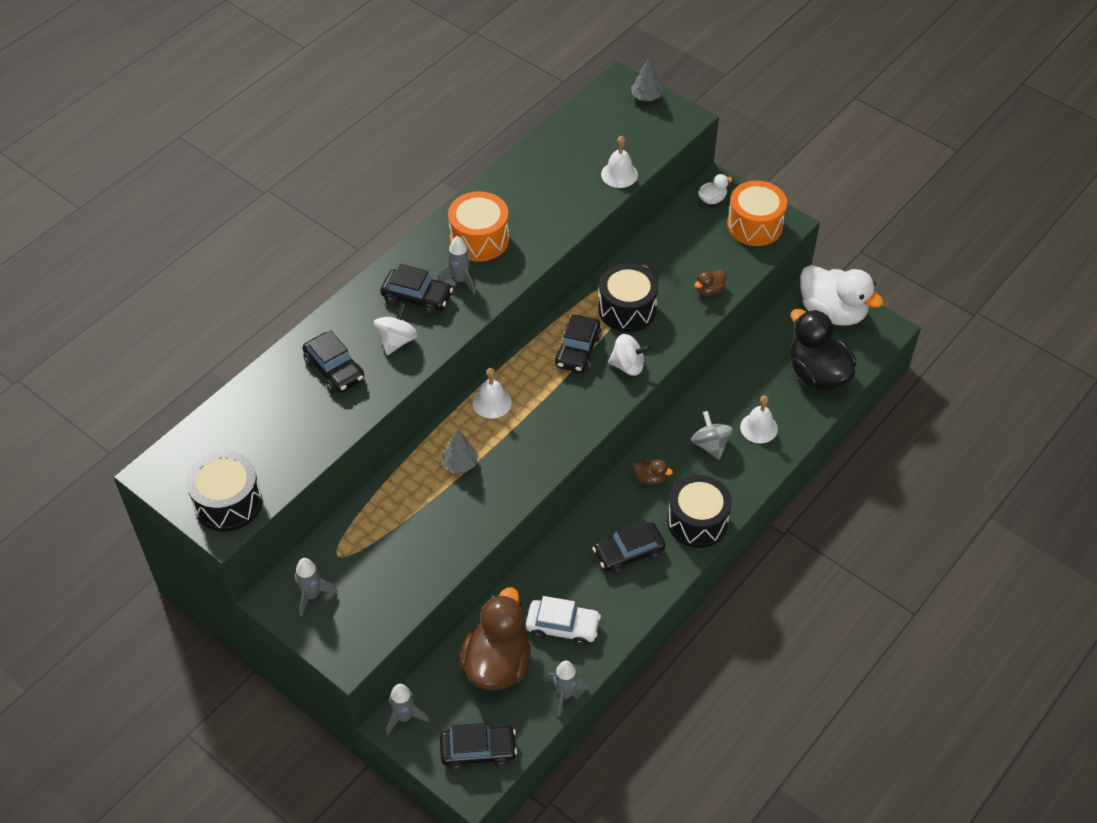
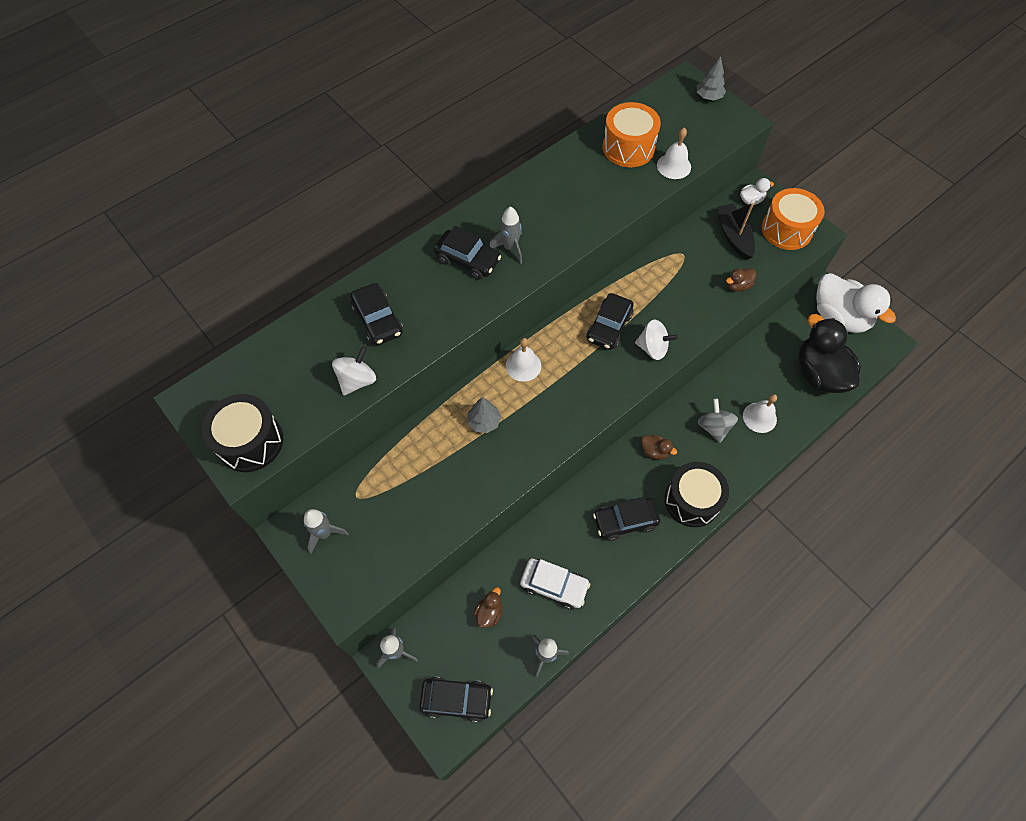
camera: 10 degrees right, 10 degrees up
white spinning top [374,303,418,355] -> white spinning top moved to [332,346,376,396]
orange drum [448,191,509,262] -> orange drum moved to [602,102,661,167]
brown duck [460,587,531,690] -> brown duck [474,587,502,628], size x0.43
black drum [598,263,659,332] -> none
none -> black boat [717,203,755,260]

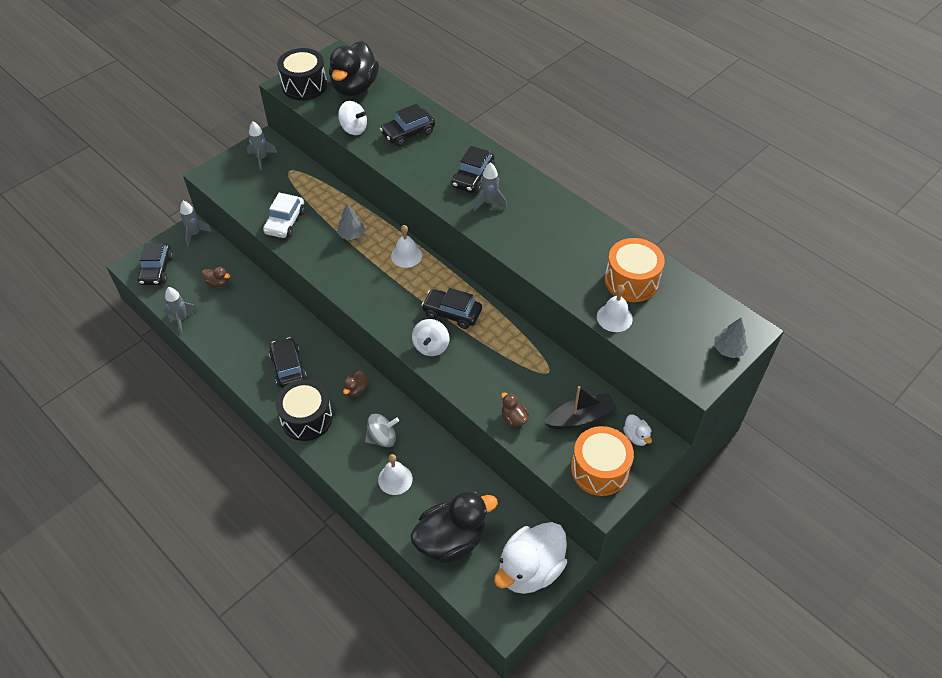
camera: 85 degrees right, 10 degrees down
white car [520,558,590,610] -> white car moved to [263,193,305,238]
none -> black duck [329,41,379,97]

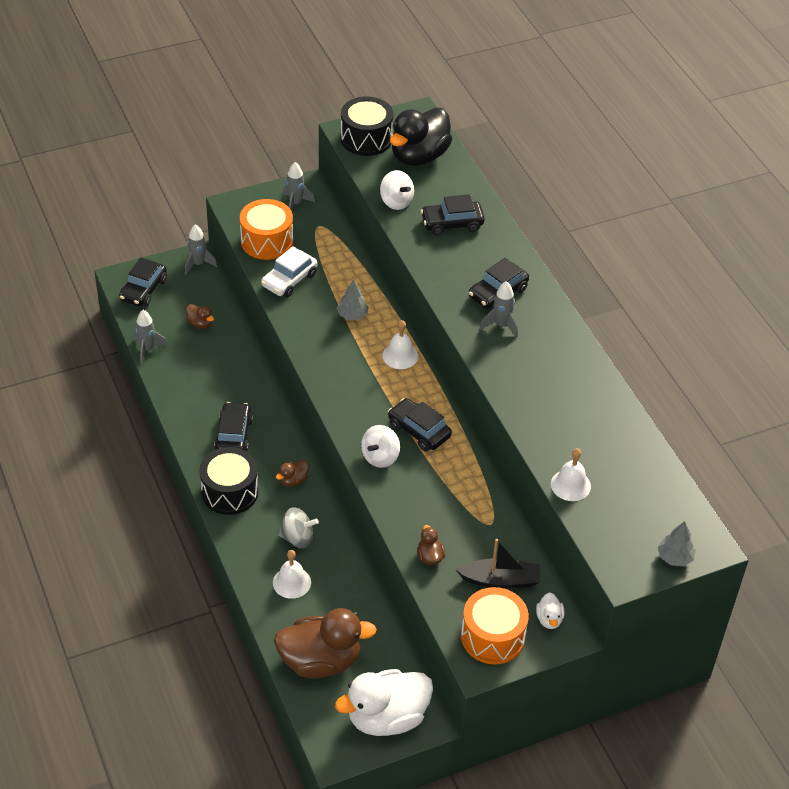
camera: 20 degrees right, 5 degrees down
black duck [410,491,498,564] -> brown duck [274,608,377,678]
orange drum [605,238,665,302] -> orange drum moved to [240,199,293,260]

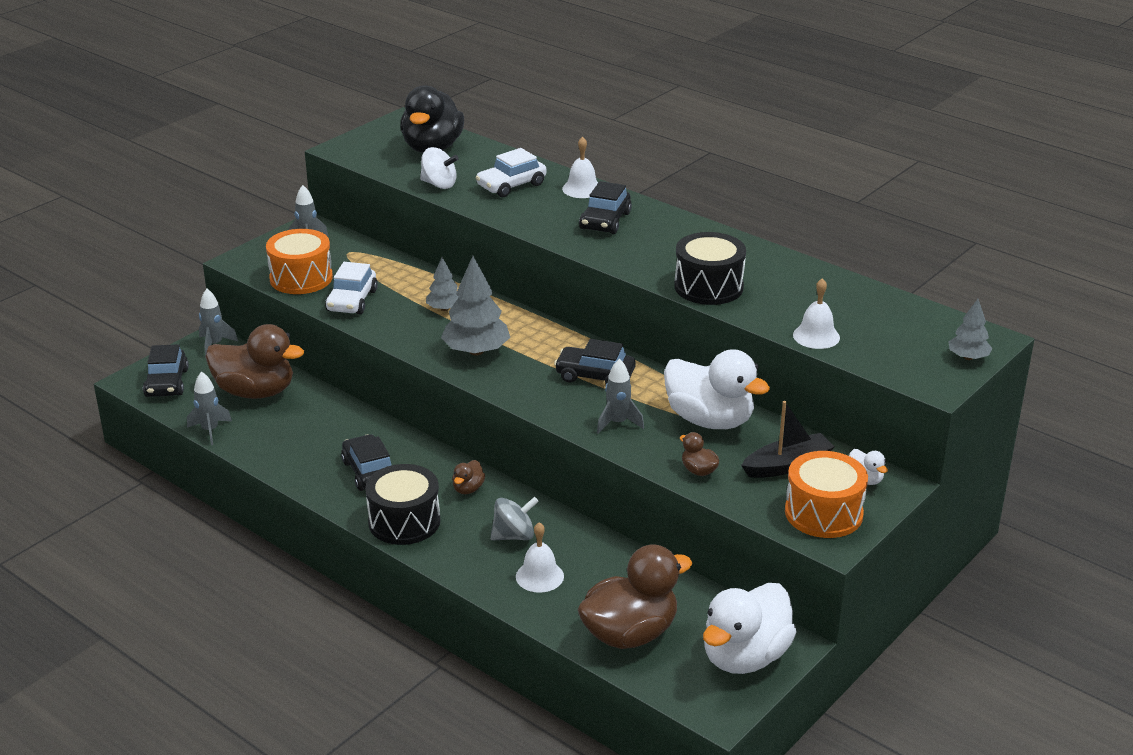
camera: 25 degrees left, 15 degrees down
brown duck [186,304,214,329] -> brown duck [205,324,304,399], size x2.35
black drum [341,96,393,156] -> black drum moved to [674,232,746,305]
white spinning top [361,425,400,468] -> none
white bell [382,320,418,369] -> white bell moved to [562,137,598,198]
black car [421,194,485,236] -> white car [476,148,547,197]
grey rocket [480,281,518,338] -> grey rocket moved to [597,359,644,434]
none -> grey tree [441,256,510,356]
none -> white duck [664,349,770,429]

